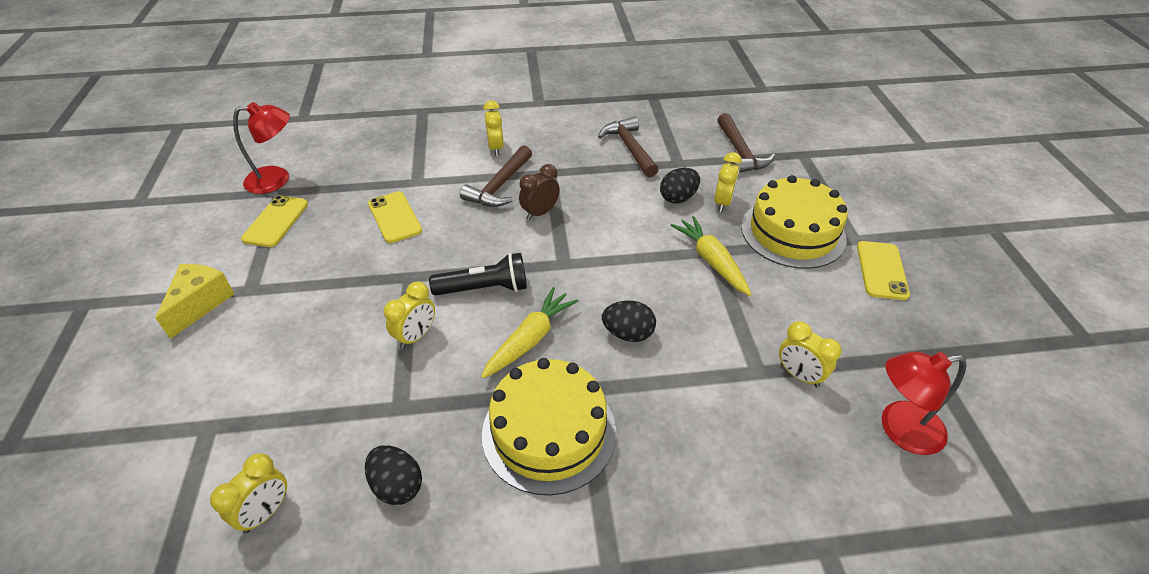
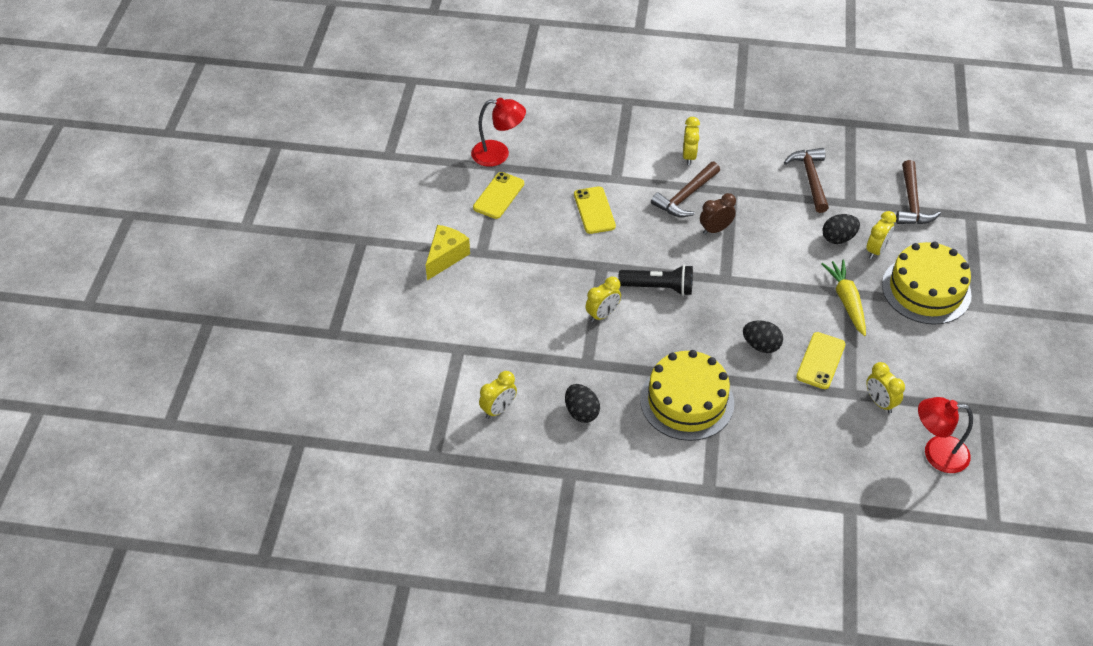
camera: 15 degrees right, 5 degrees up
yellow carrot [481,287,578,379] -> none
yellow phone [857,241,910,300] -> yellow phone moved to [796,332,845,389]

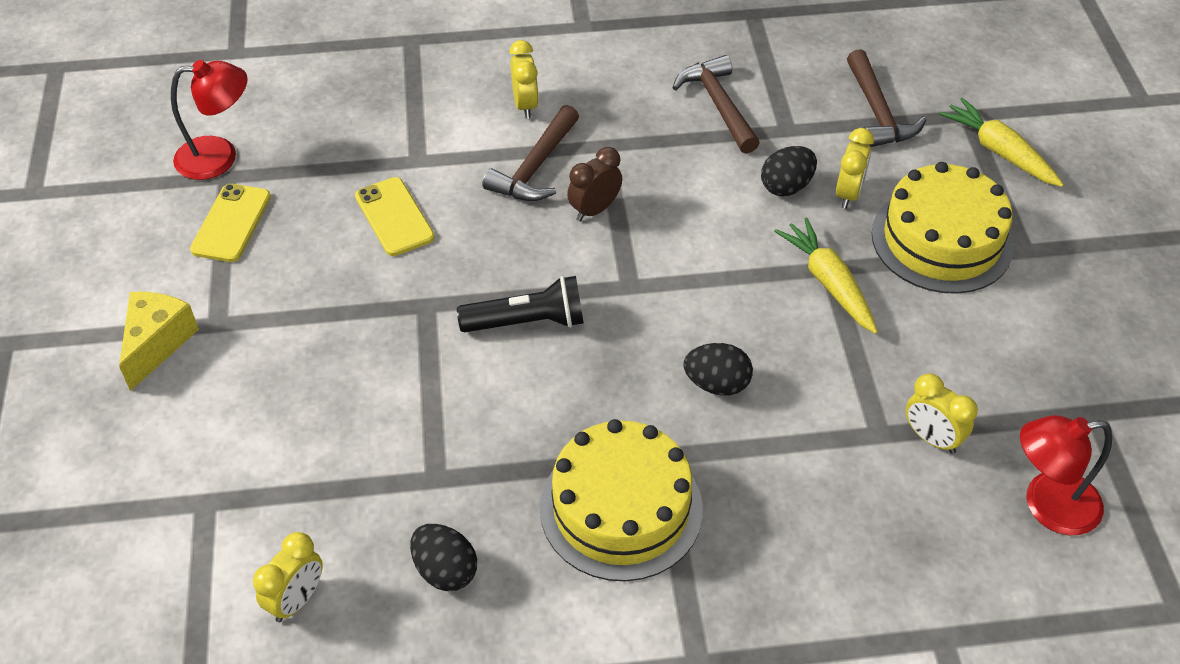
camera: 15 degrees left, 0 degrees up
yellow clock [585,277,621,322] -> none
yellow phone [796,332,845,389] -> none
none -> yellow carrot [939,98,1064,187]

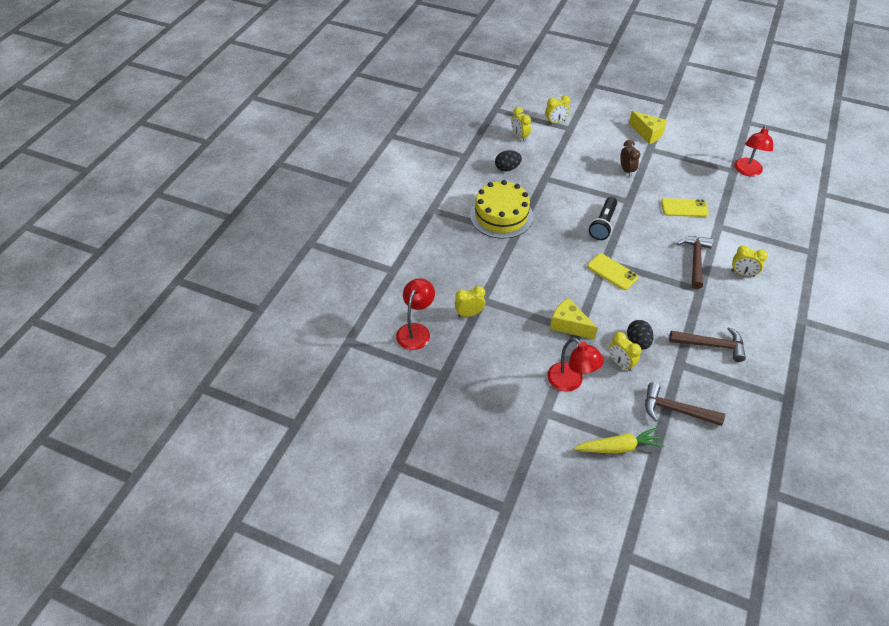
camera: 120 degrees right, 0 degrees up
yellow phone [190,184,271,262] -> yellow phone moved to [587,253,638,290]
brown hammer [482,105,579,201] -> brown hammer turned 45 degrees clockwise [677,236,713,289]
brown clock [567,147,622,221] -> brown clock moved to [620,140,640,177]
black egg [684,343,753,396] -> none
yellow carrot [774,217,878,334] -> yellow cheese [550,298,598,340]
yellow cake [872,162,1014,294] -> red lamp [547,338,604,392]
none -> yellow clock [545,95,571,124]

